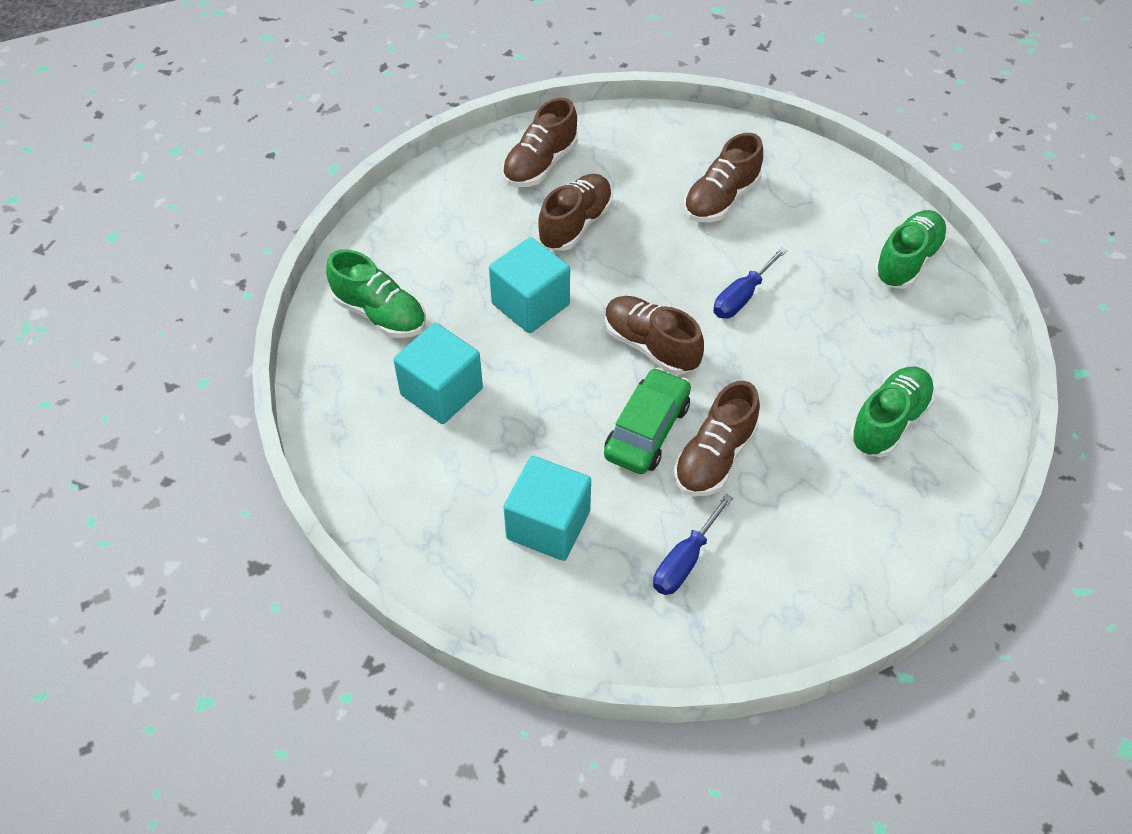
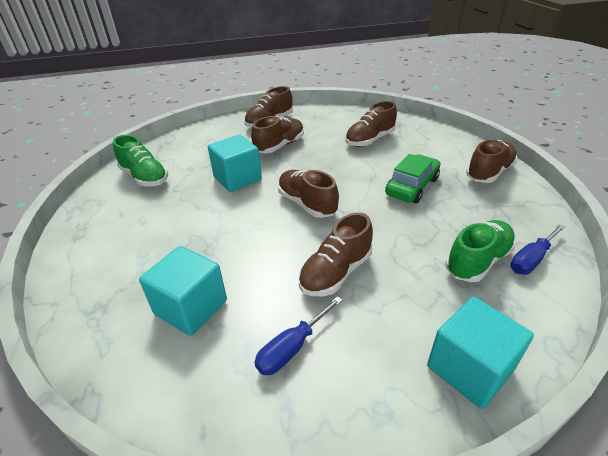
camera: 10 degrees right, 15 degrees down
turquoise cube [393,323,483,424] -> turquoise cube moved to [427,297,534,409]
green car [604,368,691,474] -> green car moved to [385,154,440,203]
blue screwdriver [714,247,787,318] -> blue screwdriver moved to [510,224,565,275]
green shoe [874,210,948,289] -> brown shoe [466,140,517,183]

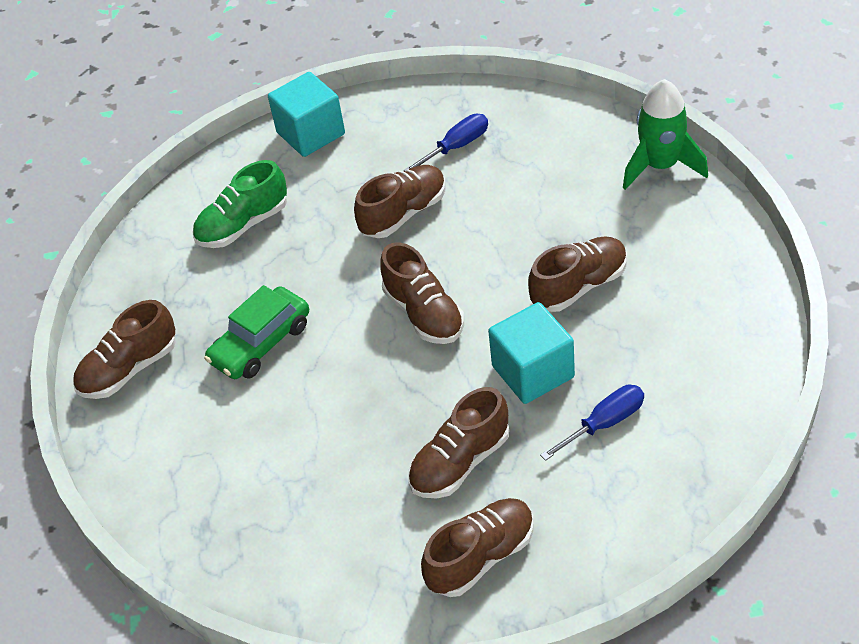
camera: 170 degrees left, 10 degrees up
green shoe [113,135,168,186] -> none
turquoise cube [139,246,227,336] -> none
brown shoe [345,101,397,147] -> brown shoe moved to [528,236,627,312]
blue screwdriver [510,224,565,275] -> blue screwdriver moved to [540,385,644,461]
none -> green rocket [623,79,708,190]

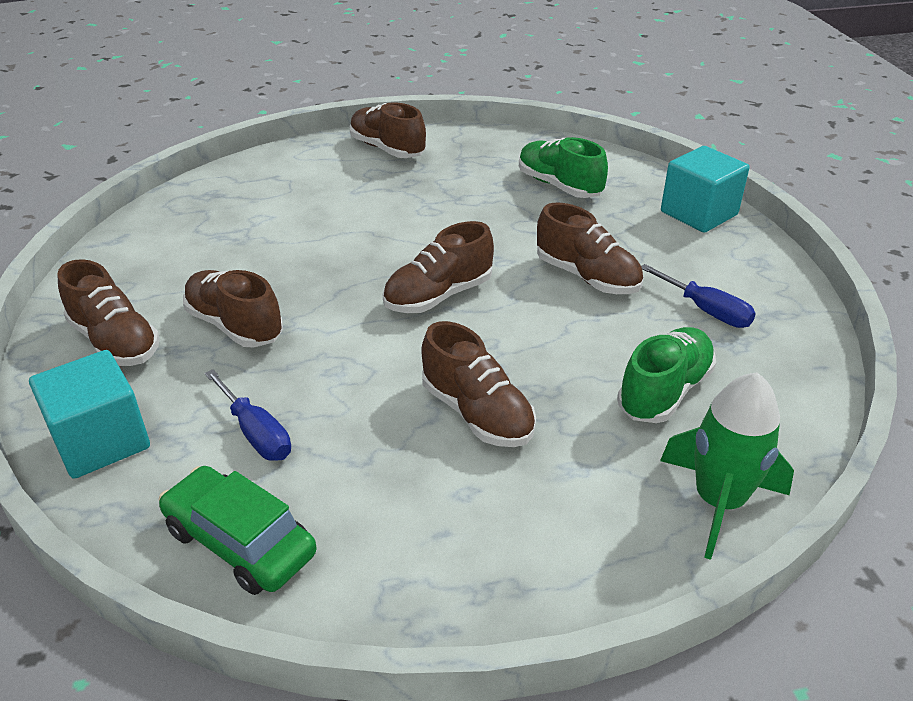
camera: 80 degrees right, 10 degrees down
green car [204,285,309,379] -> green car moved to [158,466,317,595]
turquoise cube [488,302,575,404] -> turquoise cube moved to [29,350,150,479]
none -> green shoe [617,327,716,423]

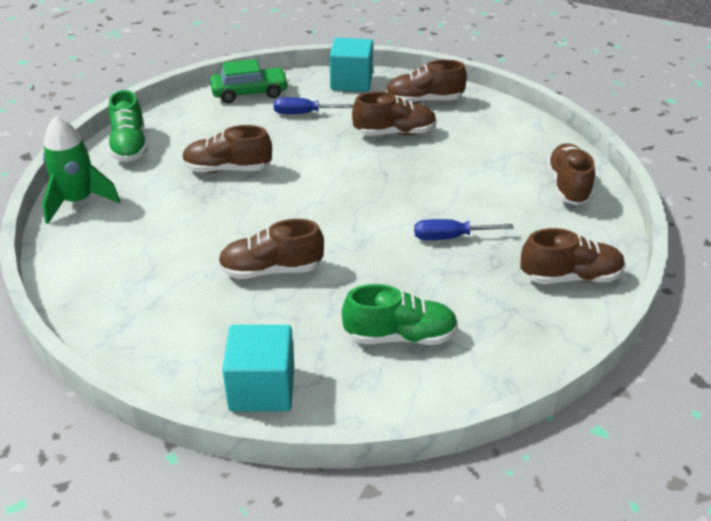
camera: 130 degrees right, 0 degrees up
brown shoe [382,221,494,313] -> brown shoe moved to [547,143,595,205]
green shoe [617,327,716,423] -> green shoe moved to [109,90,148,162]
blue screwdriver [641,264,756,328] -> blue screwdriver moved to [414,219,514,240]

